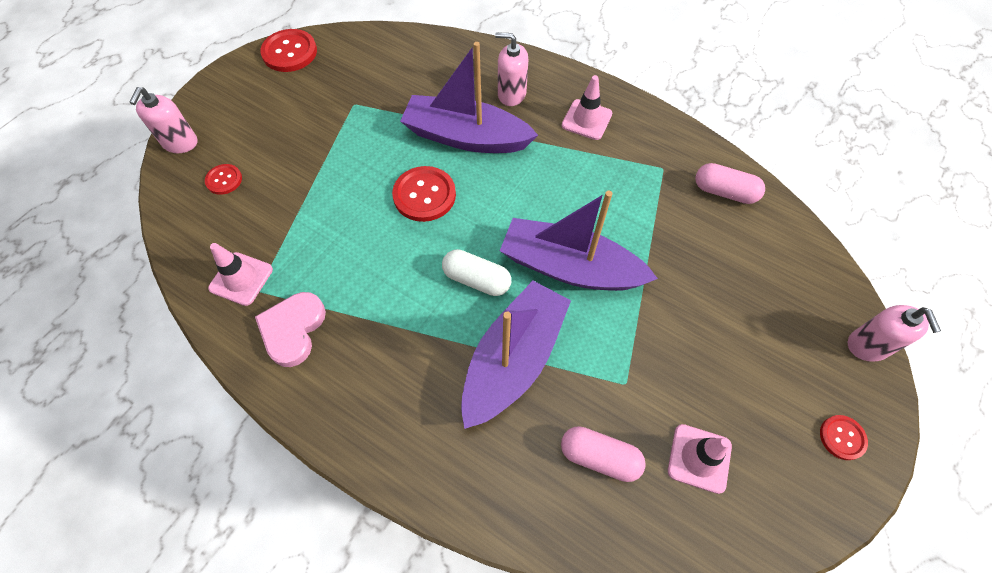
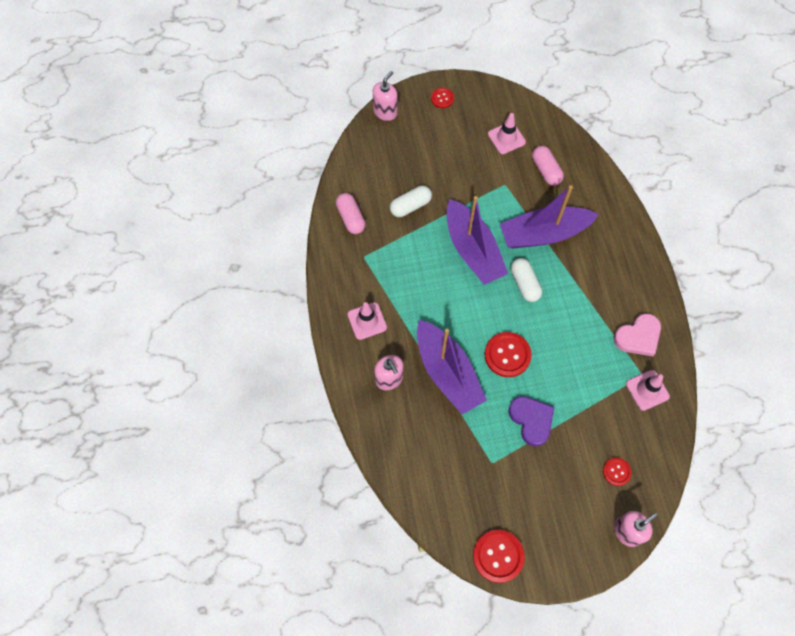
camera: 135 degrees left, 5 degrees up
none -> white capsule [390,185,432,217]
none -> purple heart [508,396,554,446]

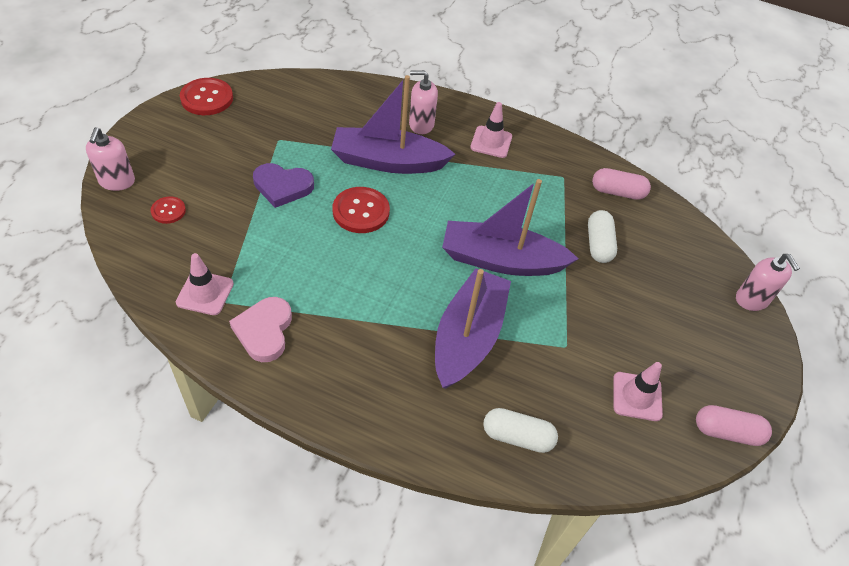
camera: 120 degrees right, 15 degrees down
red button [431,88,454,108] -> none
white capsule [511,258,542,302] -> white capsule moved to [483,408,558,453]
pink capsule [532,146,564,186] -> pink capsule moved to [696,405,772,446]

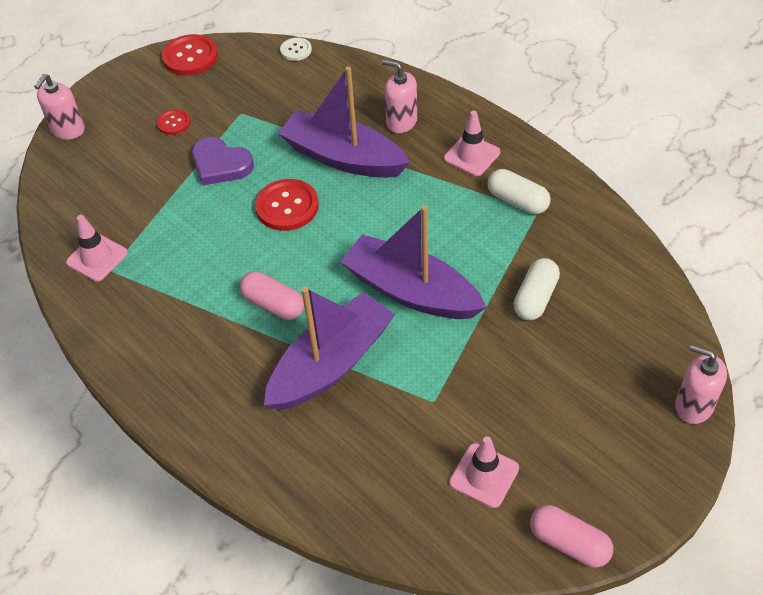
camera: 30 degrees right, 0 degrees up
red button [151,196,186,224] -> red button moved to [157,109,191,135]
pink heart [229,297,292,362] -> none
white capsule [483,408,558,453] -> white capsule moved to [487,169,550,214]
pink capsule [592,168,651,200] -> pink capsule moved to [239,272,304,320]
pink soap dispenser [736,254,800,311] -> pink soap dispenser turned 120 degrees clockwise [675,345,727,424]
none -> white button [280,37,312,61]

